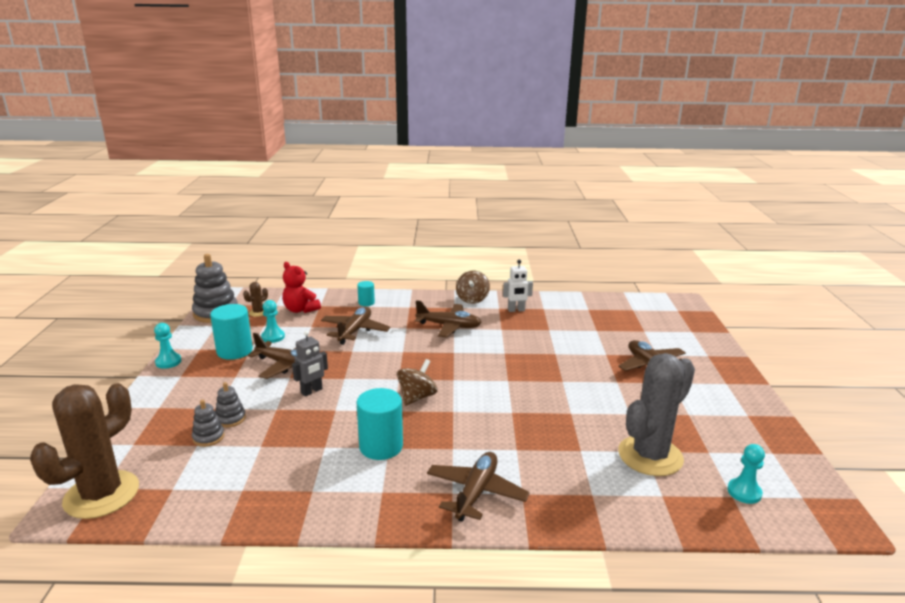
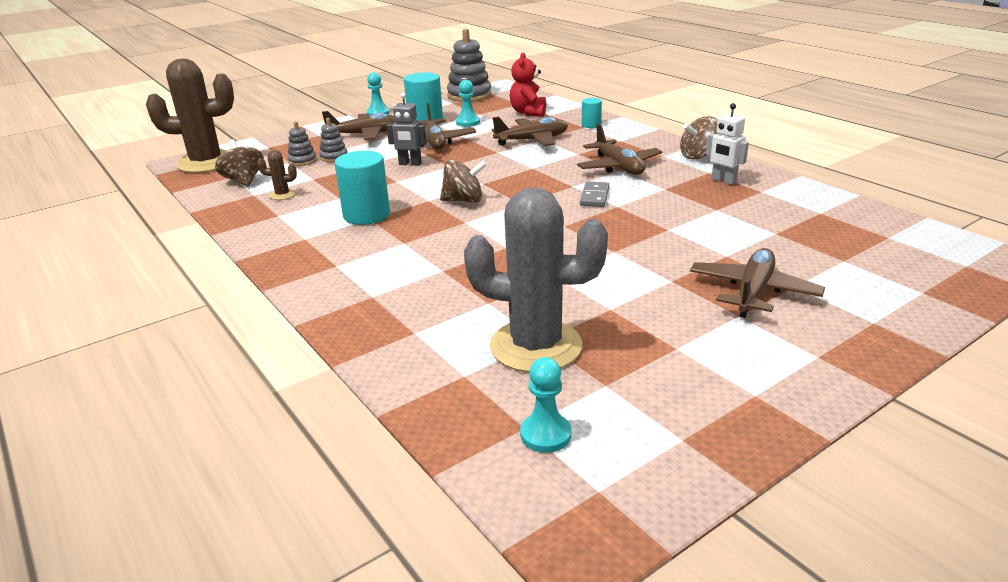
camera: 55 degrees right, 5 degrees up
brown cactus [243,282,268,317] -> brown cactus moved to [257,150,297,200]
brown plane [427,452,530,522] -> brown plane moved to [322,111,395,140]
none -> brown spinning top [215,139,264,187]
none -> grey domino [580,181,609,207]

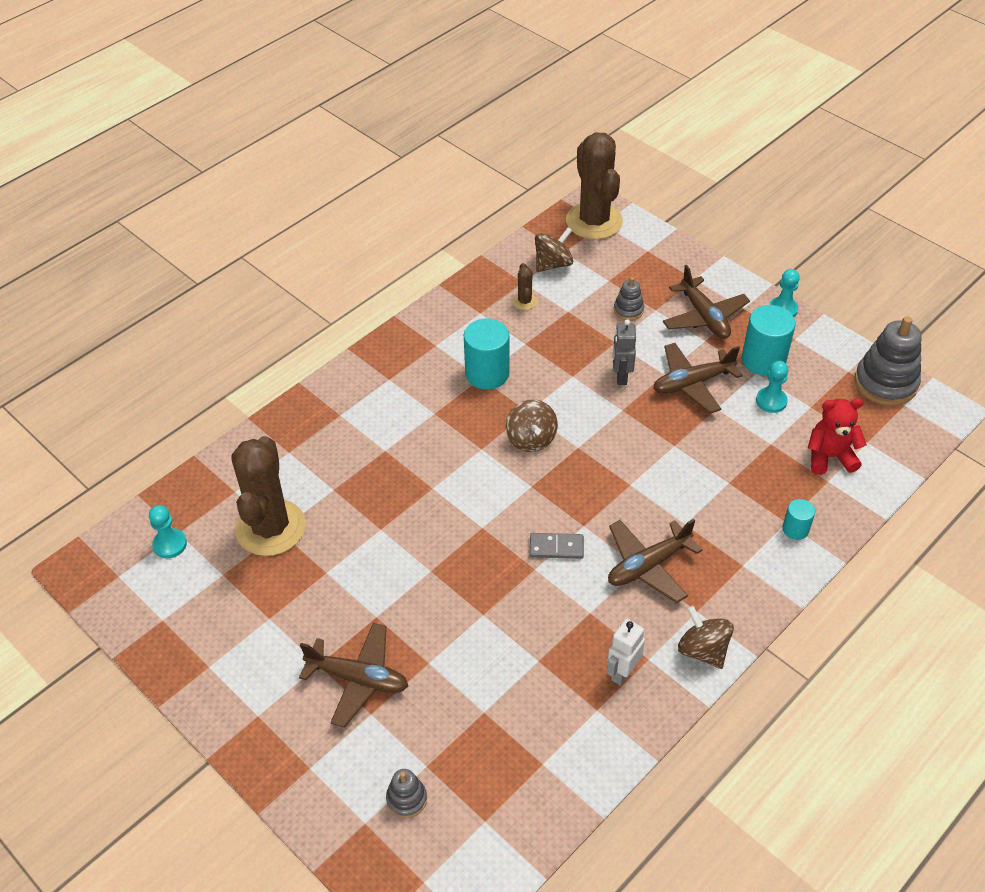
camera: 80 degrees right, 20 degrees up
grey stacking toy [287,121,317,166] -> grey stacking toy moved to [386,769,427,818]
grey cactus [464,187,608,372] -> brown cactus [231,436,306,556]
brown plane [492,117,568,146] -> none

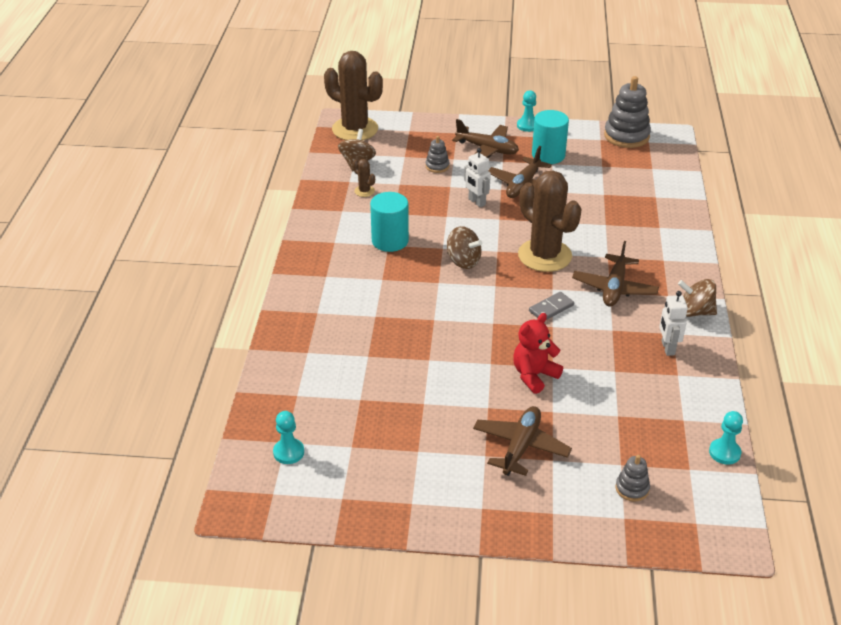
camera: 40 degrees left, 10 degrees down
brown cactus [231,436,306,556] -> brown cactus moved to [518,170,582,272]
brown plane [299,623,408,727] -> brown plane turned 45 degrees counterclockwise [473,406,572,476]
grey robot [613,319,636,385] -> white robot [464,148,491,207]
turquoise pawn [756,361,789,413] -> turquoise pawn moved to [709,411,743,465]
turquoise cylinder [782,499,815,540] -> none
red teddy bear [808,398,867,475] -> red teddy bear moved to [513,313,563,394]

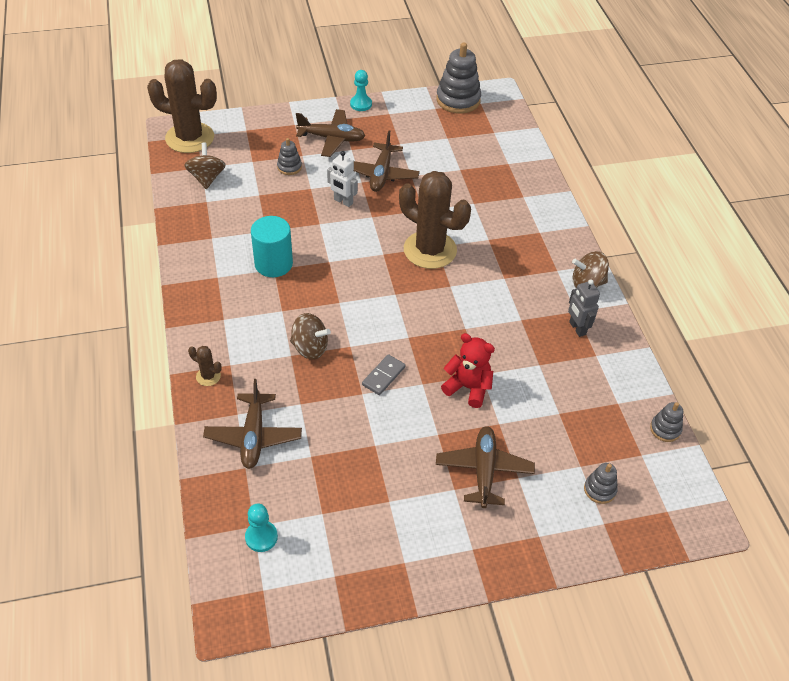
camera: 20 degrees left, 10 degrees up
brown cactus [352,159,375,197] -> brown cactus moved to [188,346,222,386]
brown spinning top [447,226,482,269] -> brown spinning top moved to [290,313,331,360]
red teddy bear [513,313,563,394] -> red teddy bear turned 90 degrees clockwise [441,333,495,408]
grey domino [529,292,574,320] -> grey domino moved to [362,354,405,395]
turquoise cylinder [532,110,569,164] -> none
brown plane [572,241,659,306] -> brown plane moved to [203,379,302,469]
white robot [659,291,688,356] -> grey robot [568,279,600,337]
turquoise pawn [709,411,743,465] -> grey stacking toy [650,402,683,442]

